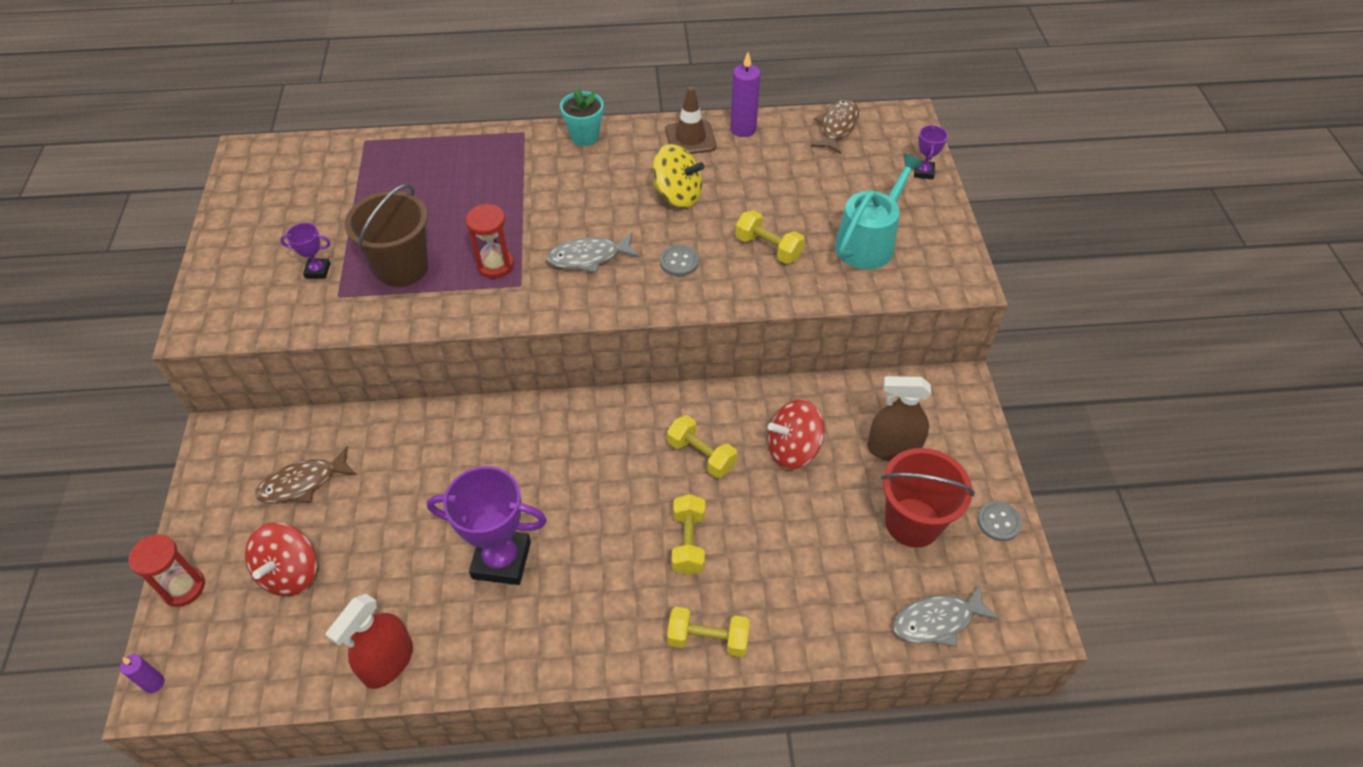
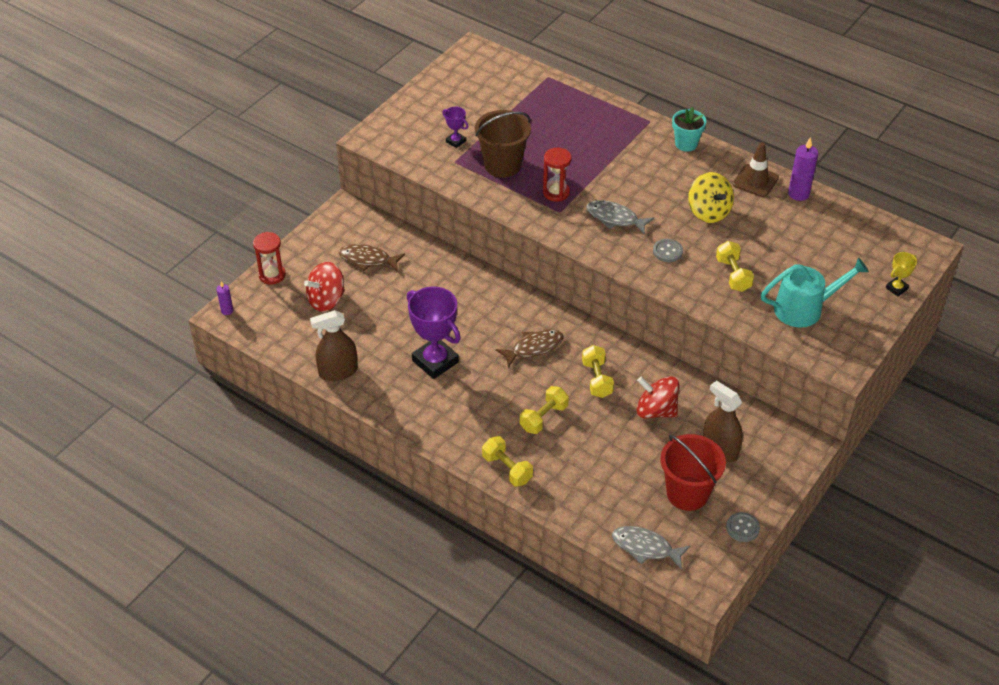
camera: 40 degrees right, 5 degrees down
red spray bottle [325,594,413,689] -> brown spray bottle [310,310,358,381]
brown fish [811,99,859,154] -> brown fish moved to [496,329,564,368]
purple trophy [914,125,948,180] -> yellow trophy [886,252,917,296]

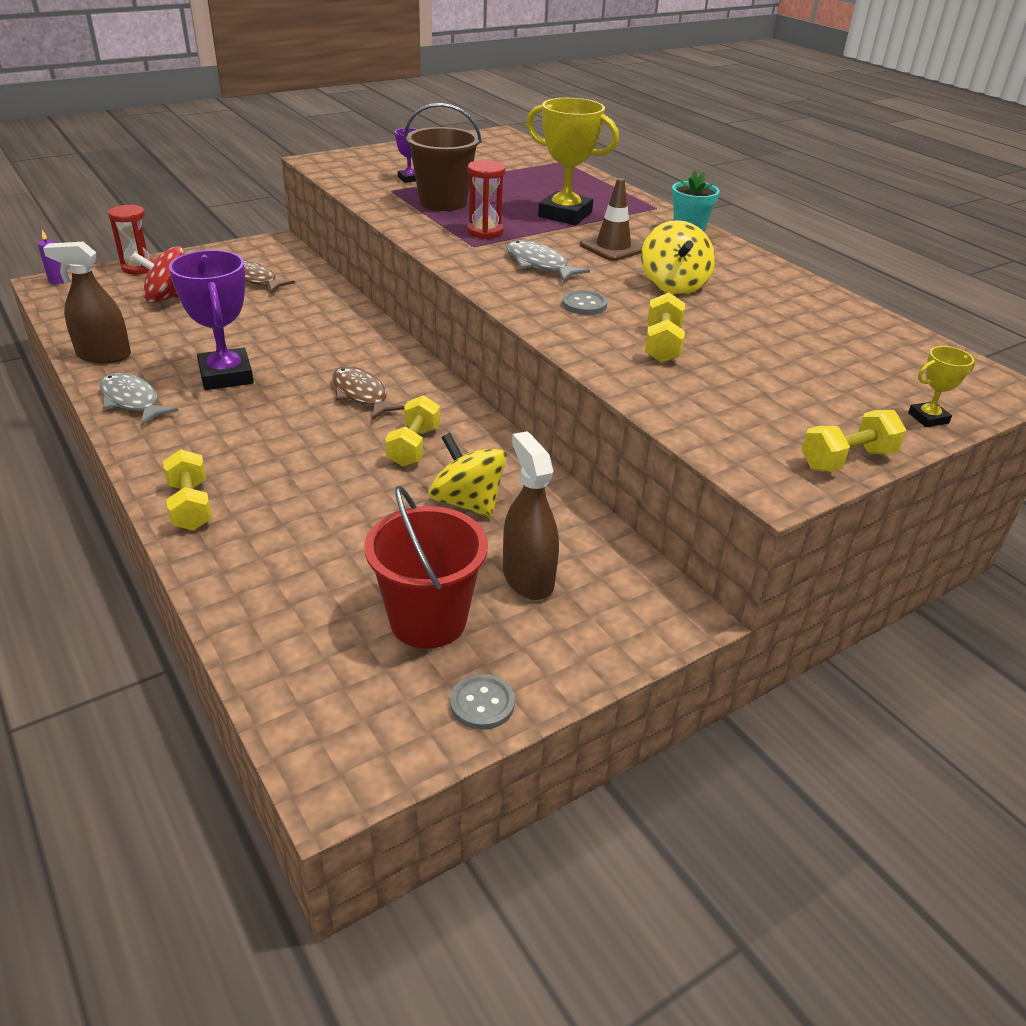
camera: 20 degrees right, 10 degrees down
brown fish [496,329,564,368] -> brown fish turned 120 degrees counterclockwise [332,366,405,420]
yellow dumbbell [520,386,569,434] -> yellow dumbbell moved to [801,410,906,472]
grey fish [612,526,690,570] -> grey fish moved to [99,373,179,425]
red spinning top [636,376,679,418] -> yellow spinning top [428,433,507,518]
brown traffic cone [733,142,779,197] -> brown traffic cone moved to [580,178,643,261]
turquoise watering can [761,258,869,328] -> none
purple candle [788,137,818,201] -> none
none -> yellow trophy [526,98,619,225]

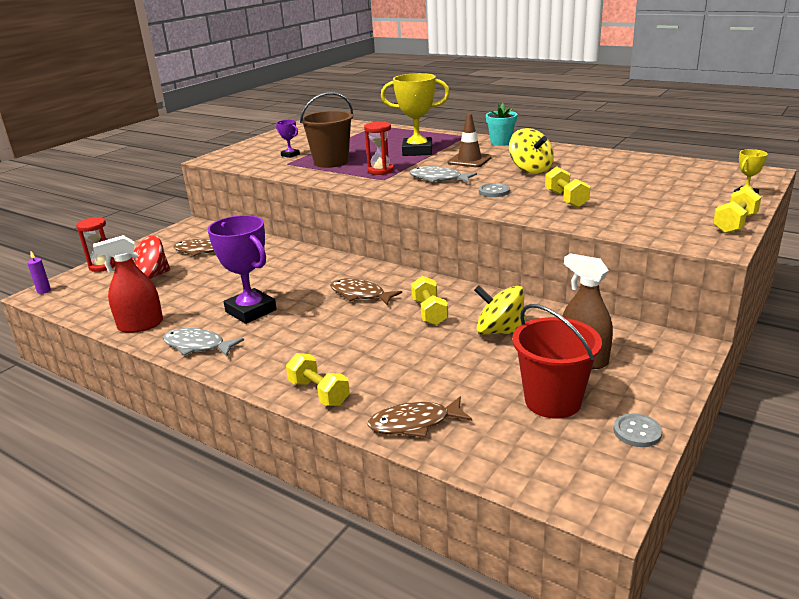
camera: 20 degrees left, 10 degrees down
brown spray bottle [43,242,131,363] -> red spray bottle [93,235,163,333]
none -> brown fish [368,396,472,438]

